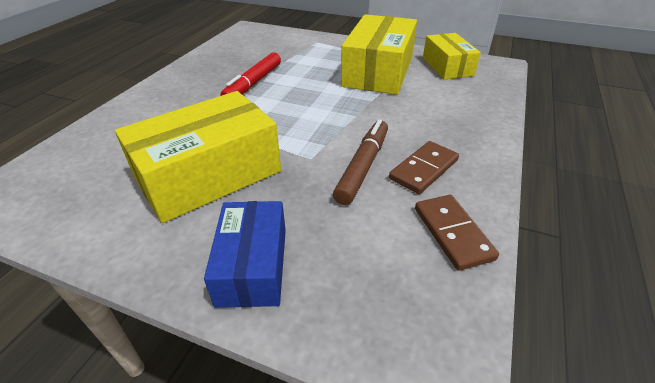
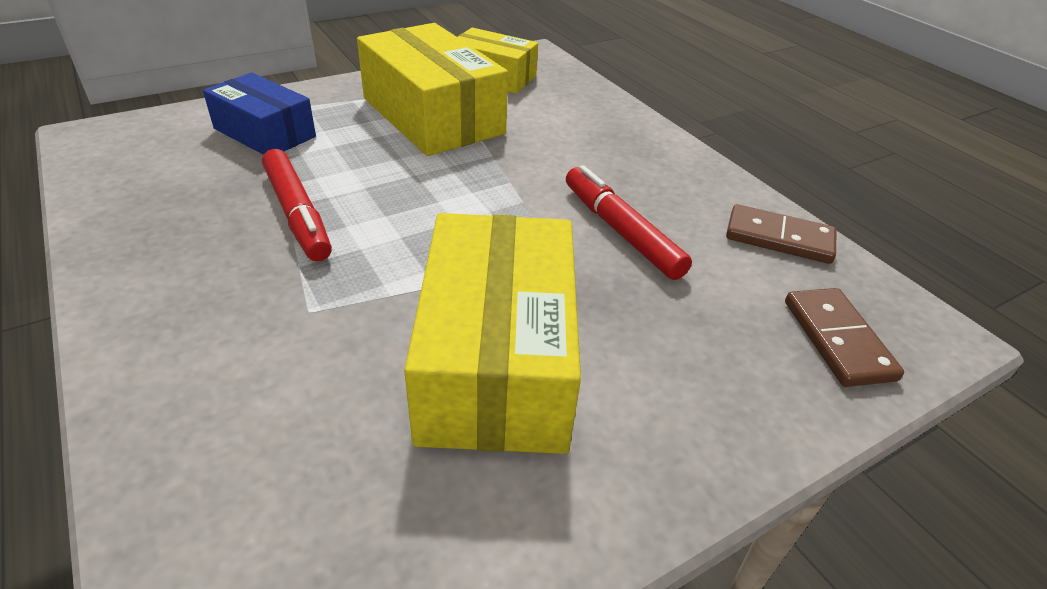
camera: 55 degrees left, 0 degrees up
blue box [204,201,286,308] -> blue box moved to [203,73,316,155]
brown marker [333,119,388,205] -> red marker [566,165,692,280]
brown domino [389,141,459,194] -> brown domino moved to [785,288,904,387]

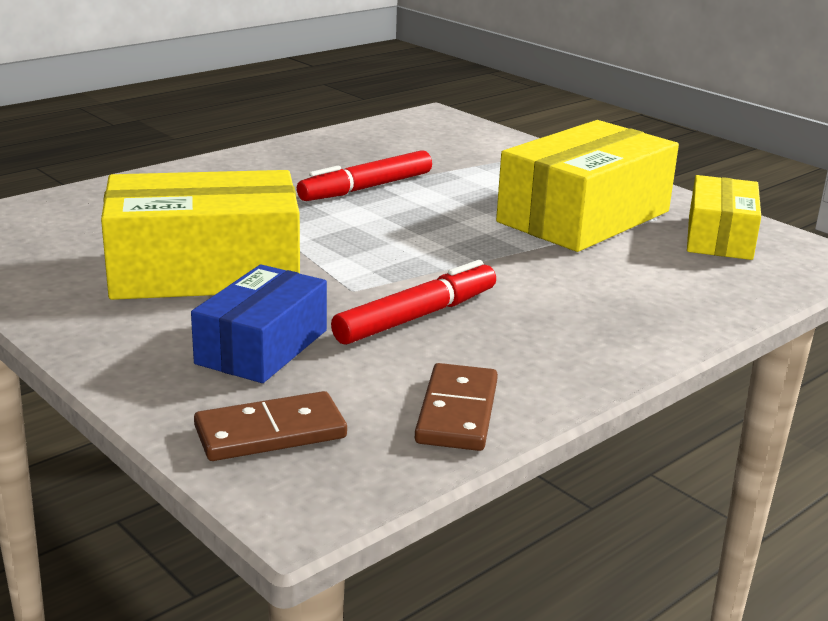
camera: 80 degrees right, 15 degrees down
blue box [203,73,316,155] -> blue box moved to [191,264,327,383]

